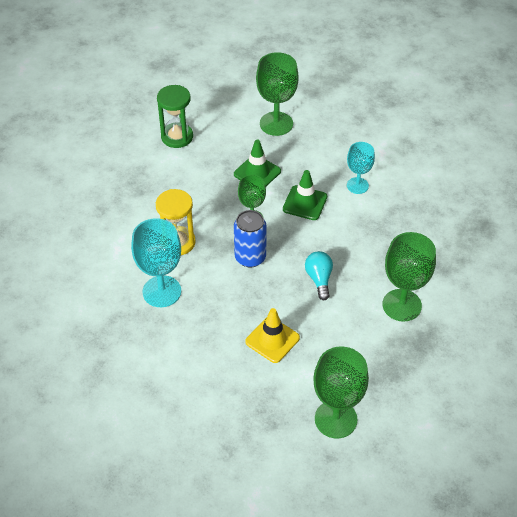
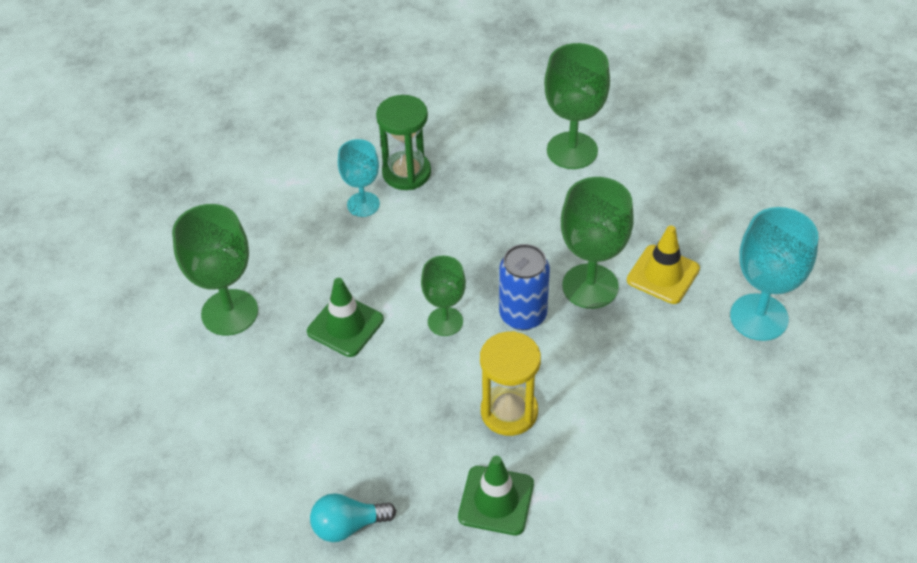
camera: 95 degrees left, 0 degrees up
turquoise goblet [131,218,181,307] -> turquoise goblet moved to [730,207,818,341]
green hourglass [157,85,193,148] -> green hourglass moved to [376,95,431,190]
green traffic cone [283,170,327,220] -> green traffic cone moved to [458,456,534,535]
turquoise light bulb [305,251,333,300] -> turquoise light bulb moved to [310,493,396,542]
green goblet [313,346,369,439] -> green goblet moved to [561,177,634,309]

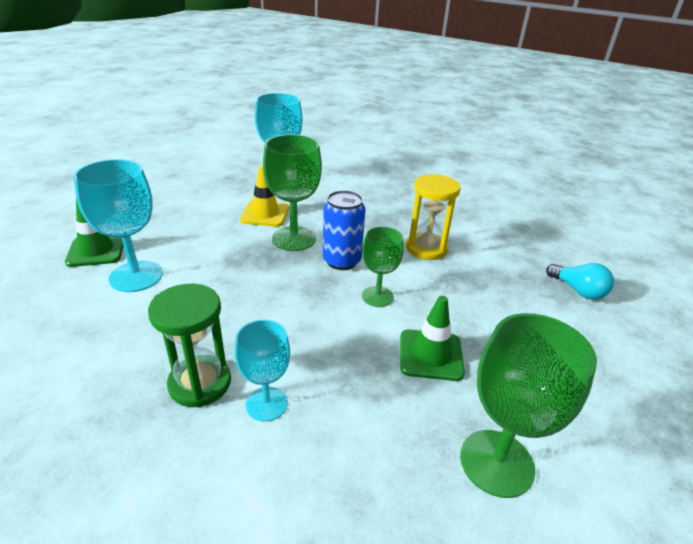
camera: 120 degrees left, 15 degrees down
green traffic cone [458,456,534,535] -> green traffic cone moved to [65,198,123,267]
green goblet [544,43,610,169] -> turquoise goblet [74,159,163,292]

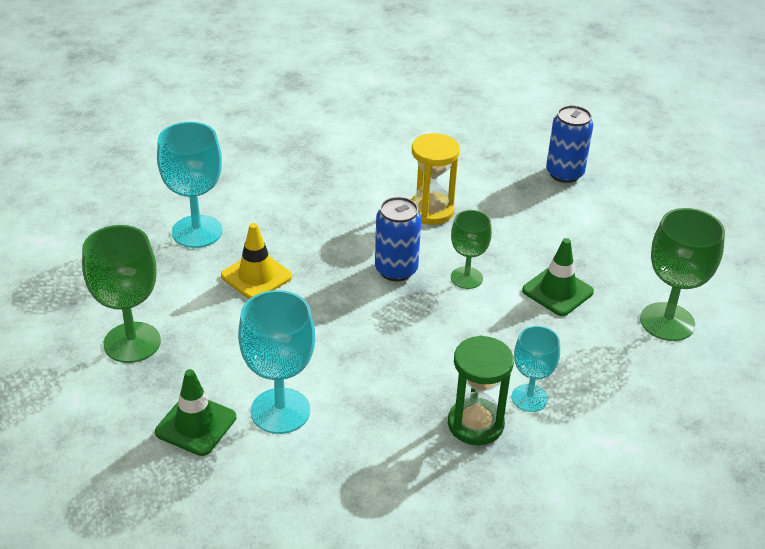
camera: 50 degrees left, 5 degrees up
green goblet [263,134,322,251] -> green goblet moved to [82,225,161,363]
turquoise light bulb [546,263,614,300] -> blue can [546,105,593,183]

